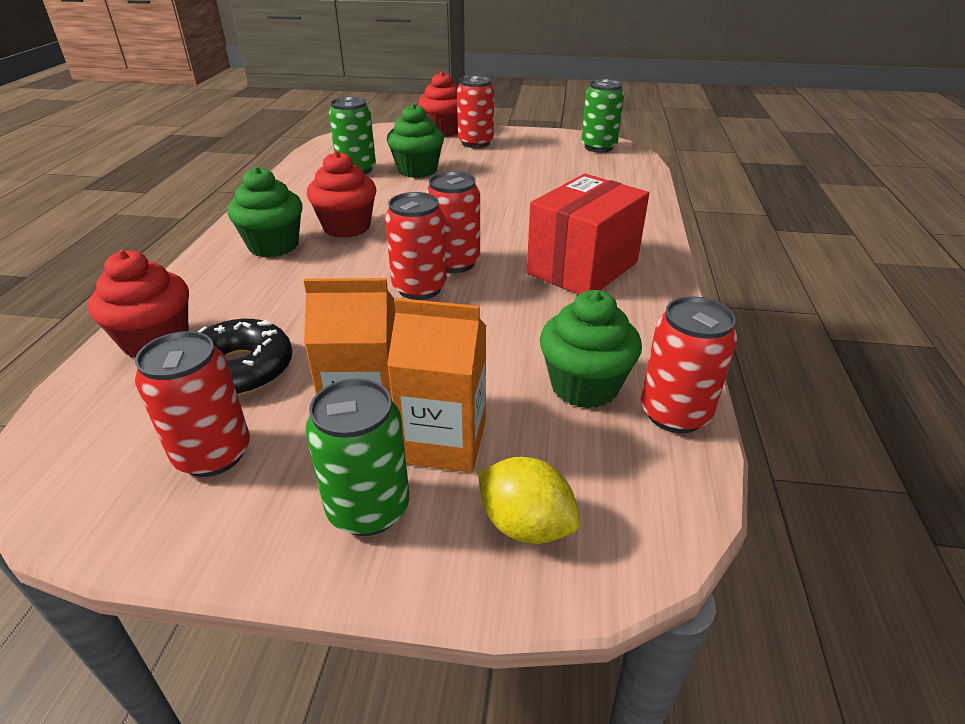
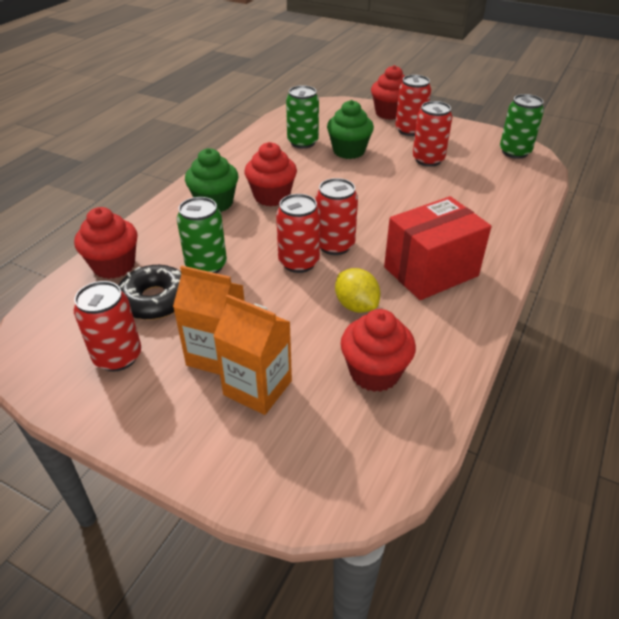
camera: 20 degrees right, 5 degrees up
green can [305,378,409,536] -> green can moved to [177,197,227,273]
yellow lemon [478,457,580,544] -> yellow lemon moved to [335,268,381,313]
green cupcake [540,290,642,409] -> red cupcake [341,309,416,392]
red can [641,296,737,433] -> red can moved to [413,101,452,167]

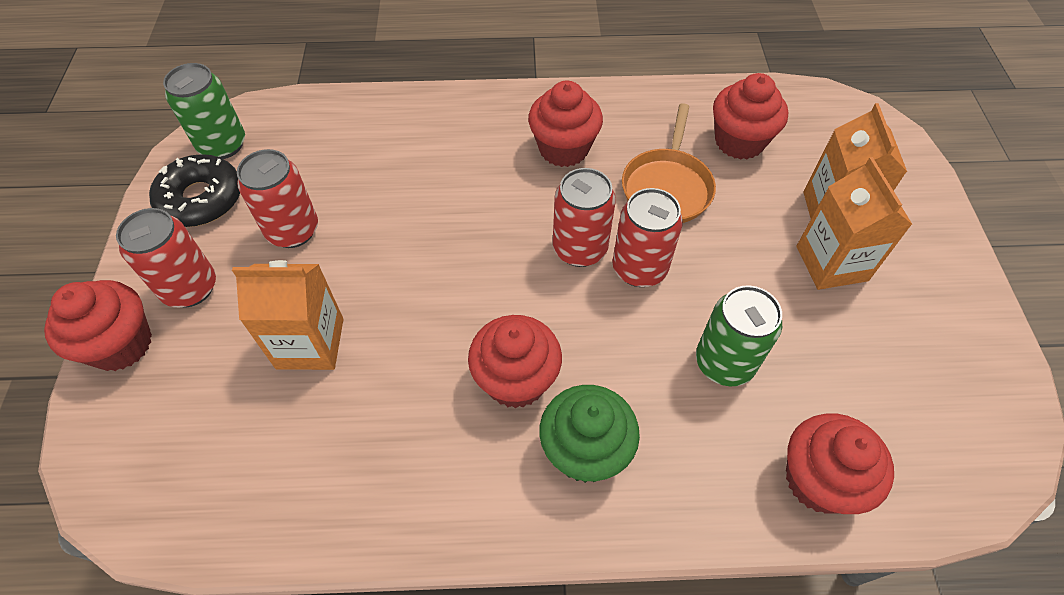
camera: 120 degrees left, 15 degrees up
red can [74,281,141,372] -> none
black donut [118,265,181,320] -> black donut moved to [149,154,240,227]
green can [286,85,319,149] -> none
green cupcake [327,100,374,159] -> orange carton [232,260,344,370]
yellow lemon [335,268,381,313] -> orange pan [622,103,716,223]
red box [384,196,491,300] -> red cupcake [528,81,603,167]

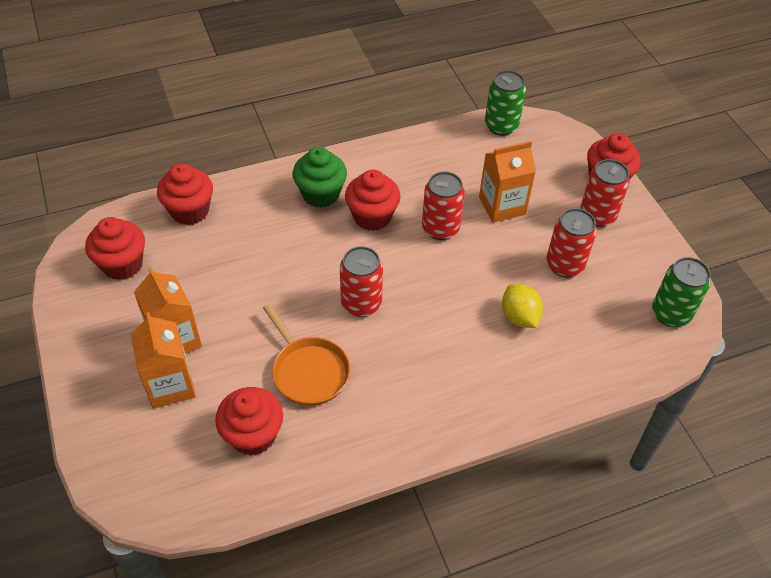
camera: 160 degrees right, 5 degrees down
black donut [149,154,240,227] -> none
red cupcake [528,81,603,167] -> red cupcake moved to [85,217,145,280]
red can [612,188,683,287] -> red can moved to [422,171,465,240]
orange pan [622,103,716,223] -> orange pan turned 150 degrees clockwise [263,304,350,406]
green can [696,285,782,386] -> green can moved to [485,70,526,136]
none -> yellow lemon [502,284,543,328]

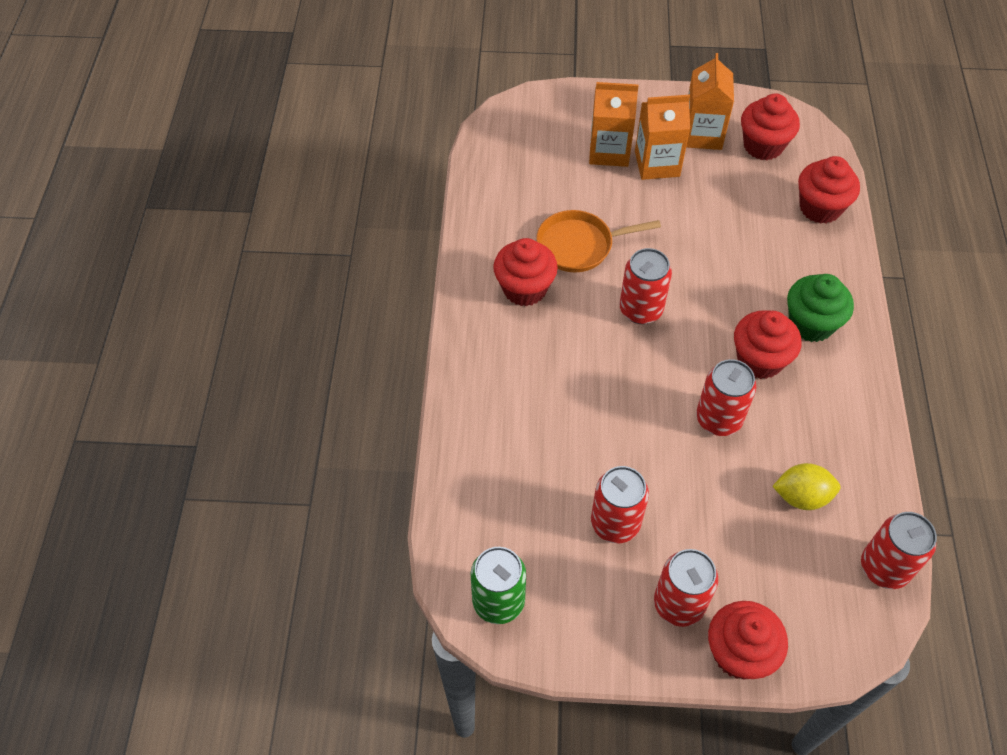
camera: 115 degrees right, 5 degrees up
red cupcake [215,387,283,456] -> red cupcake moved to [493,238,558,306]
orange carton [479,141,536,223] -> orange carton moved to [686,53,734,150]
green can [485,70,526,136] -> red can [861,512,937,589]
yellow lemon [502,284,543,328] -> yellow lemon moved to [772,463,840,510]

